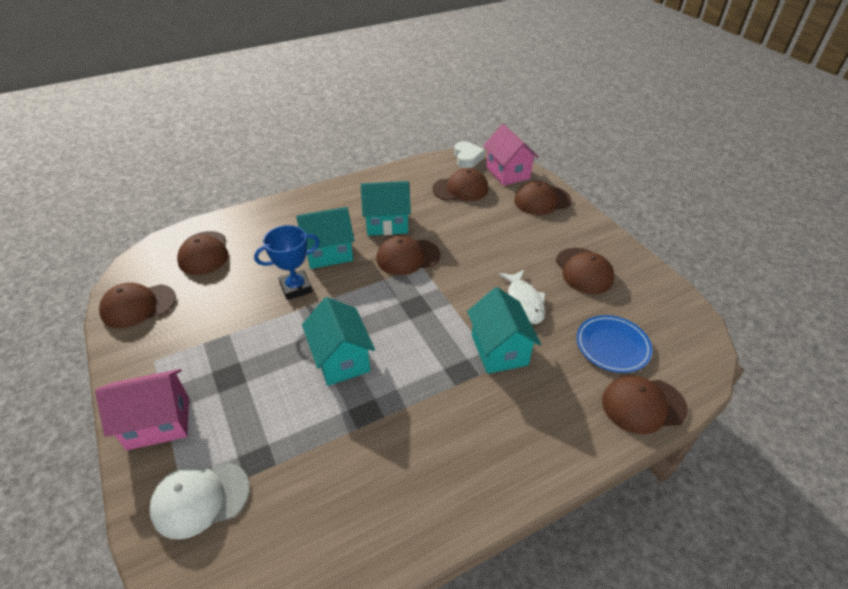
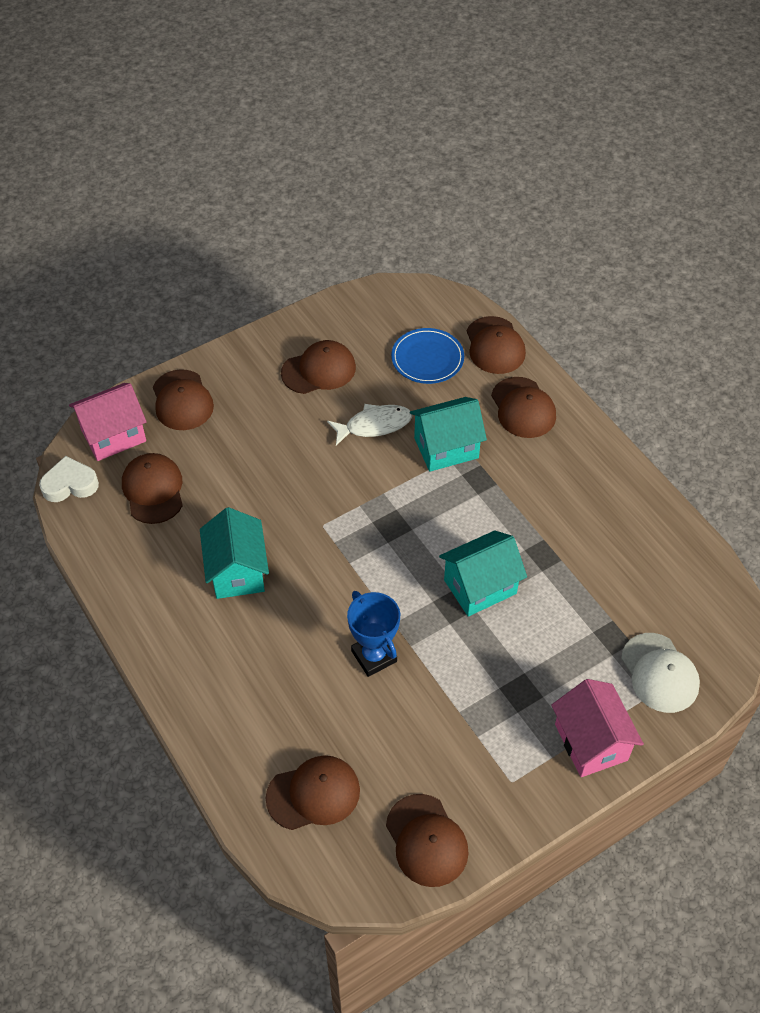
camera: 95 degrees left, 10 degrees up
turquoise house [296,207,354,269] -> none
brown cap [376,235,441,275] -> brown cap moved to [491,377,556,438]

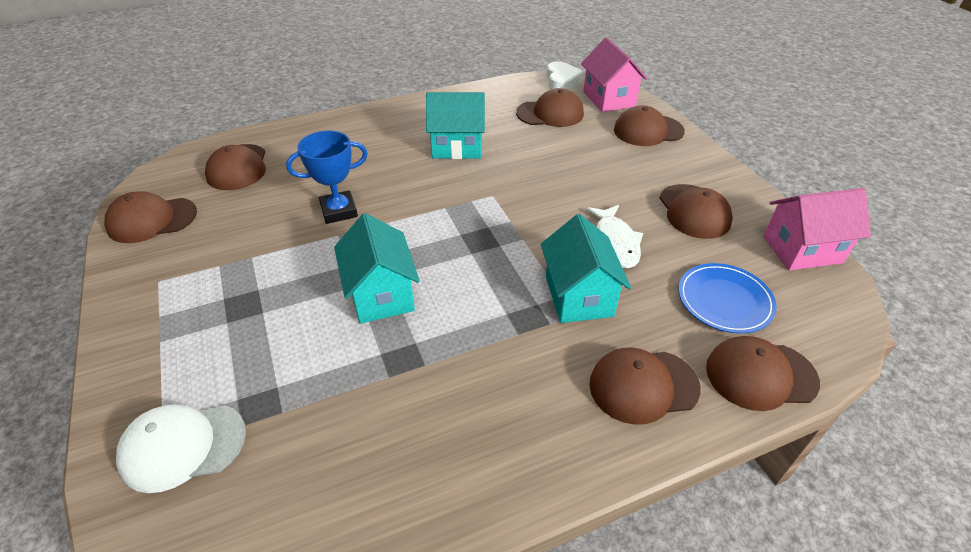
camera: 100 degrees right, 10 degrees down
pink house [551,679,644,777] -> pink house moved to [763,188,871,271]

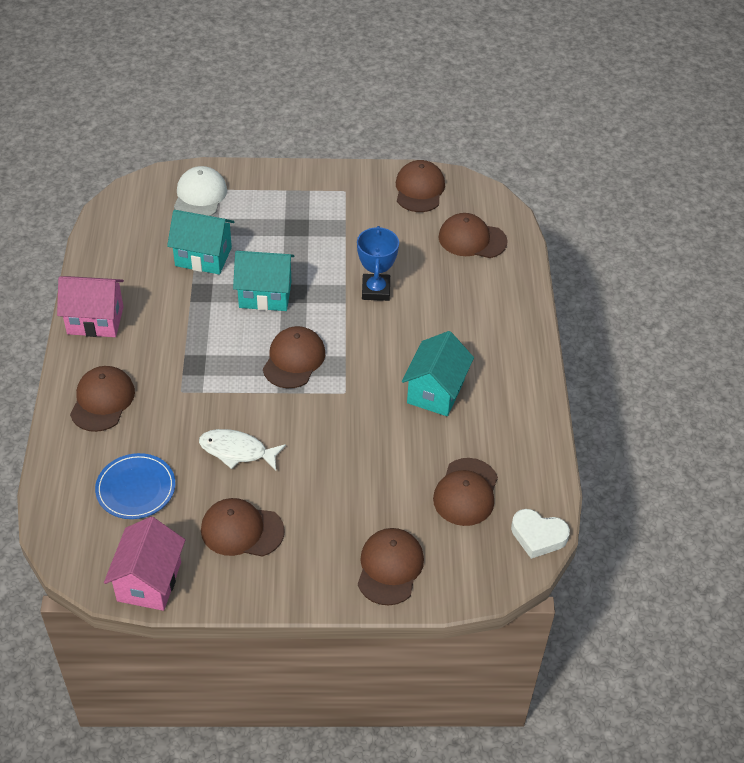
camera: 110 degrees right, 5 degrees up
turquoise house [541,214,631,323] -> turquoise house moved to [167,210,234,275]
pink house [581,37,648,112] -> pink house moved to [57,276,124,337]
brown cap [706,336,820,411] -> brown cap moved to [263,326,325,388]

